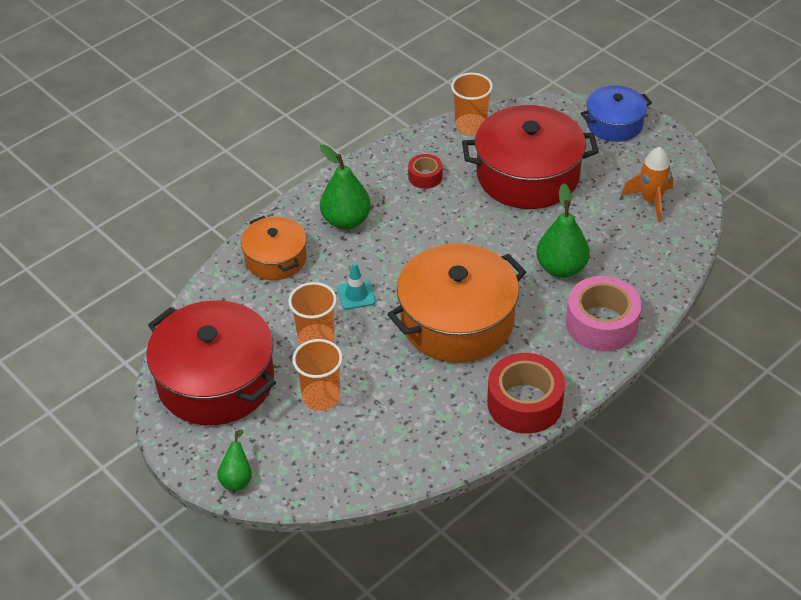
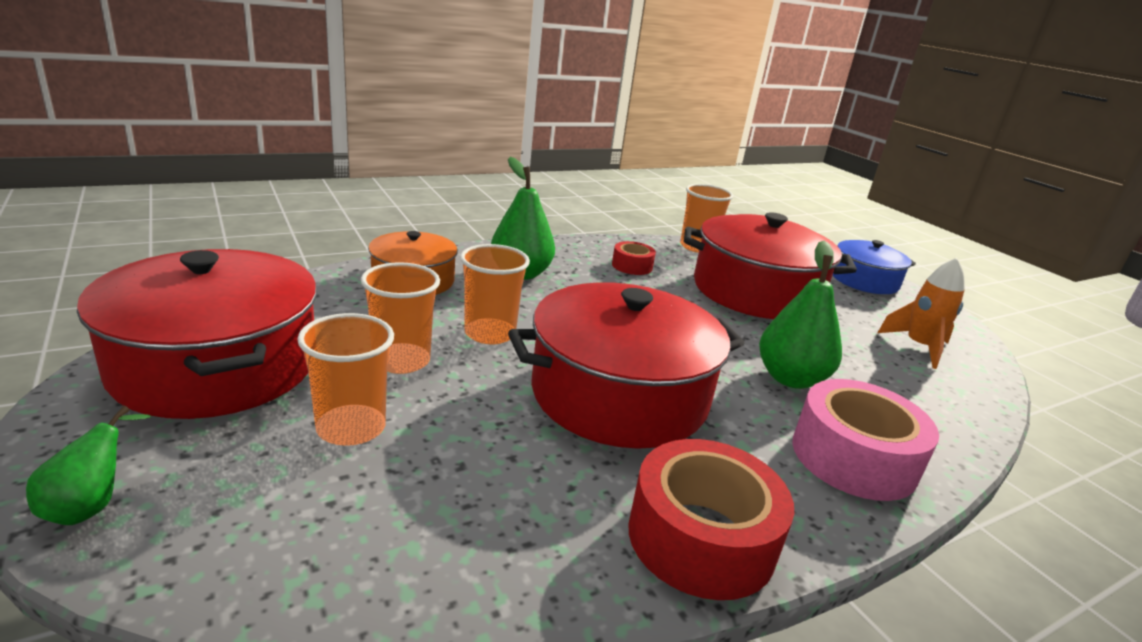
camera: 10 degrees right, 20 degrees down
turquoise traffic cone [338,262,376,310] -> orange cup [460,244,530,345]
orange pot [387,243,526,363] -> red pot [508,282,744,449]

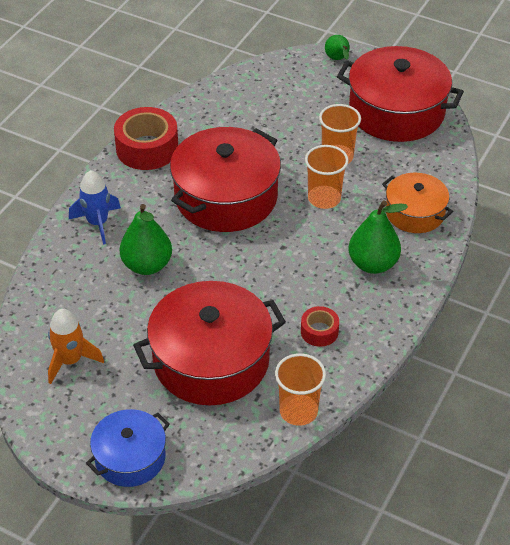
camera: 150 degrees right, 20 degrees up
orange cup [297,313,394,446] -> none
pink tape [792,379,939,501] -> blue rocket [69,170,121,244]

